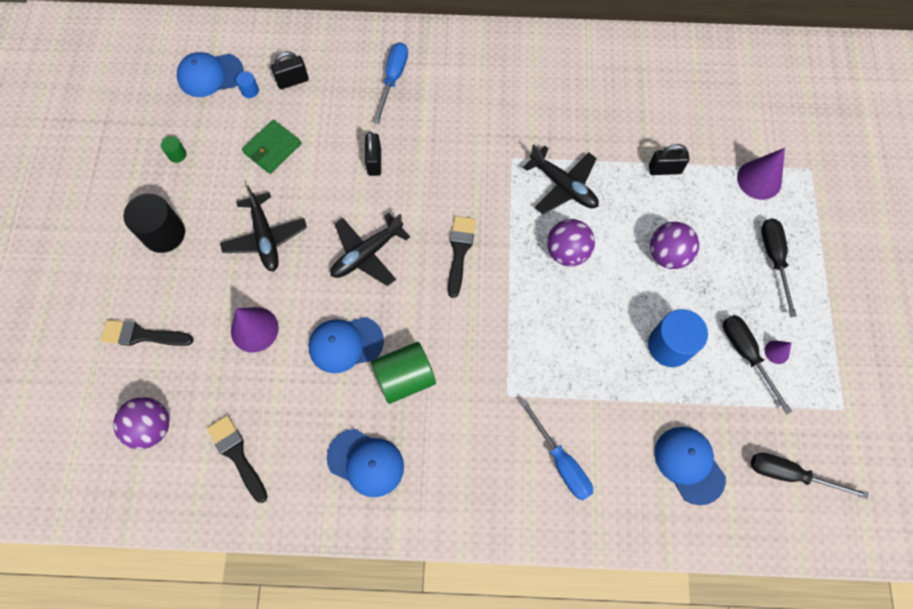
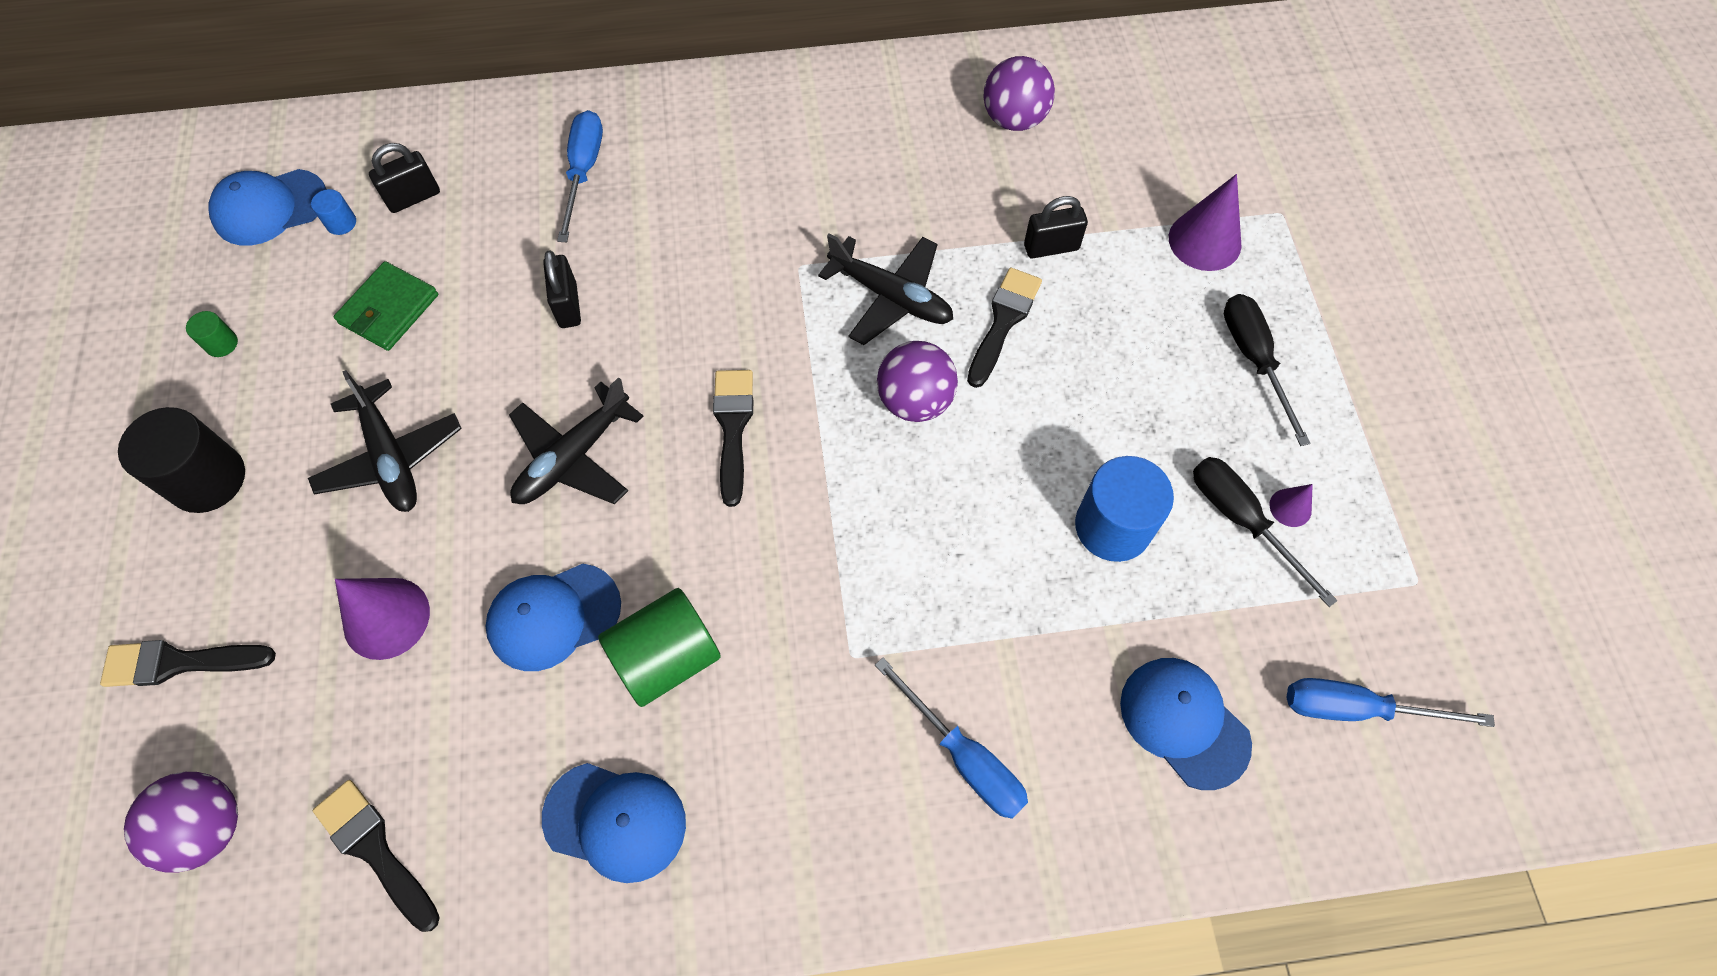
camera: 10 degrees left, 5 degrees down
purple ball [650,222,699,269] -> purple ball moved to [983,56,1055,131]
black screwdriver [751,453,869,499] -> blue screwdriver [1286,678,1495,727]
none -> black brush [967,268,1042,388]

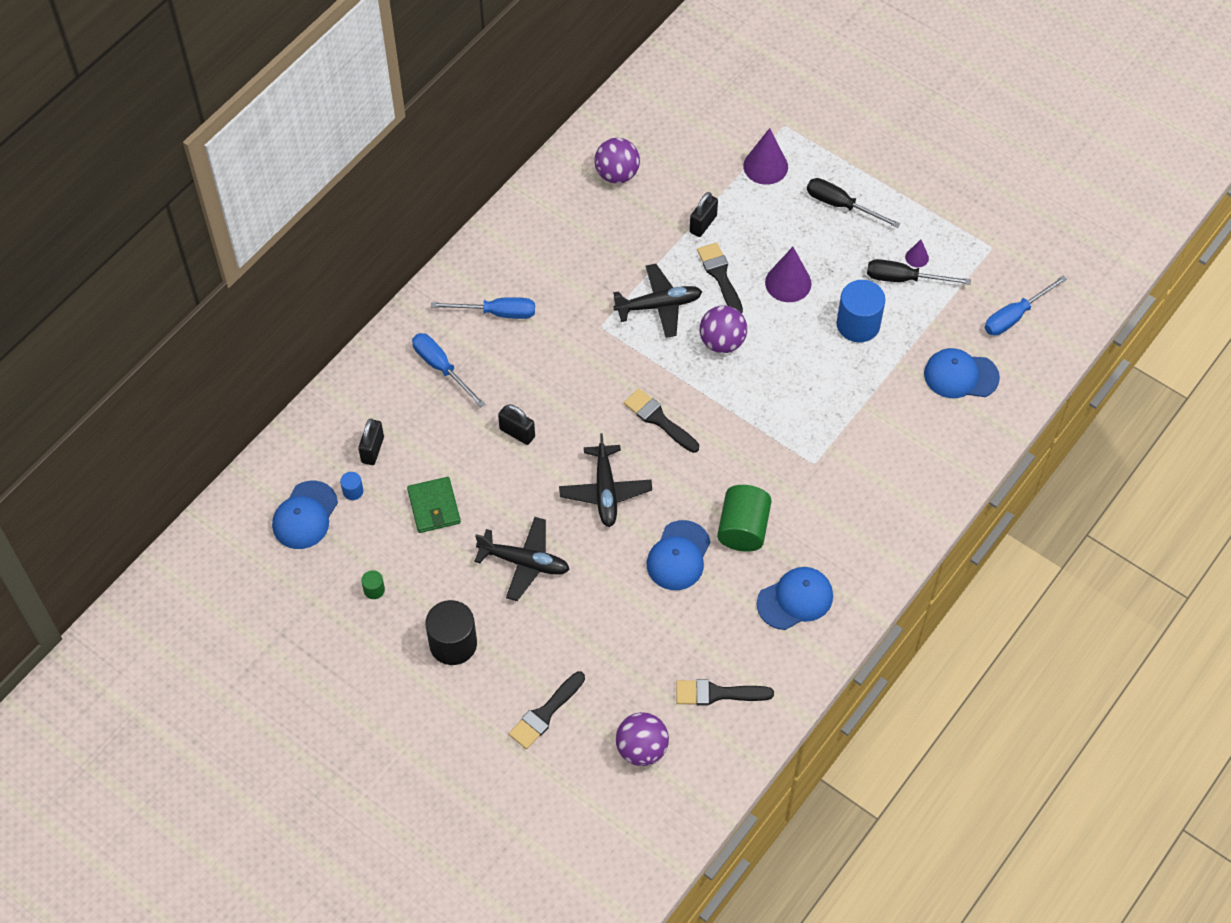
camera: 45 degrees left, 5 degrees down
purple cone [335,578,430,660] -> purple cone moved to [765,247,812,302]
blue screwdriver [875,658,1028,819] -> blue screwdriver moved to [431,297,535,319]

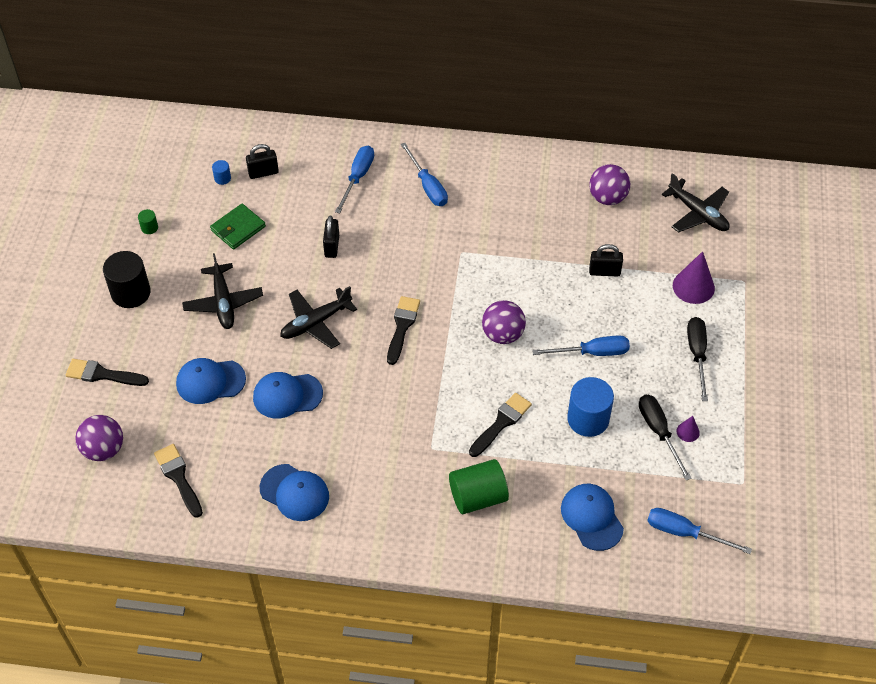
camera: 60 degrees right, 5 degrees down
blue cap [272,481,338,549] -> blue cap moved to [176,358,246,404]
black plane [613,264,702,338] -> black plane moved to [662,173,730,233]
black brush [697,242,743,314] -> black brush moved to [469,393,532,457]
green cylinder [717,485,772,552] -> green cylinder moved to [449,459,509,514]
purple cone [765,247,812,302] -> blue screwdriver [532,335,630,356]

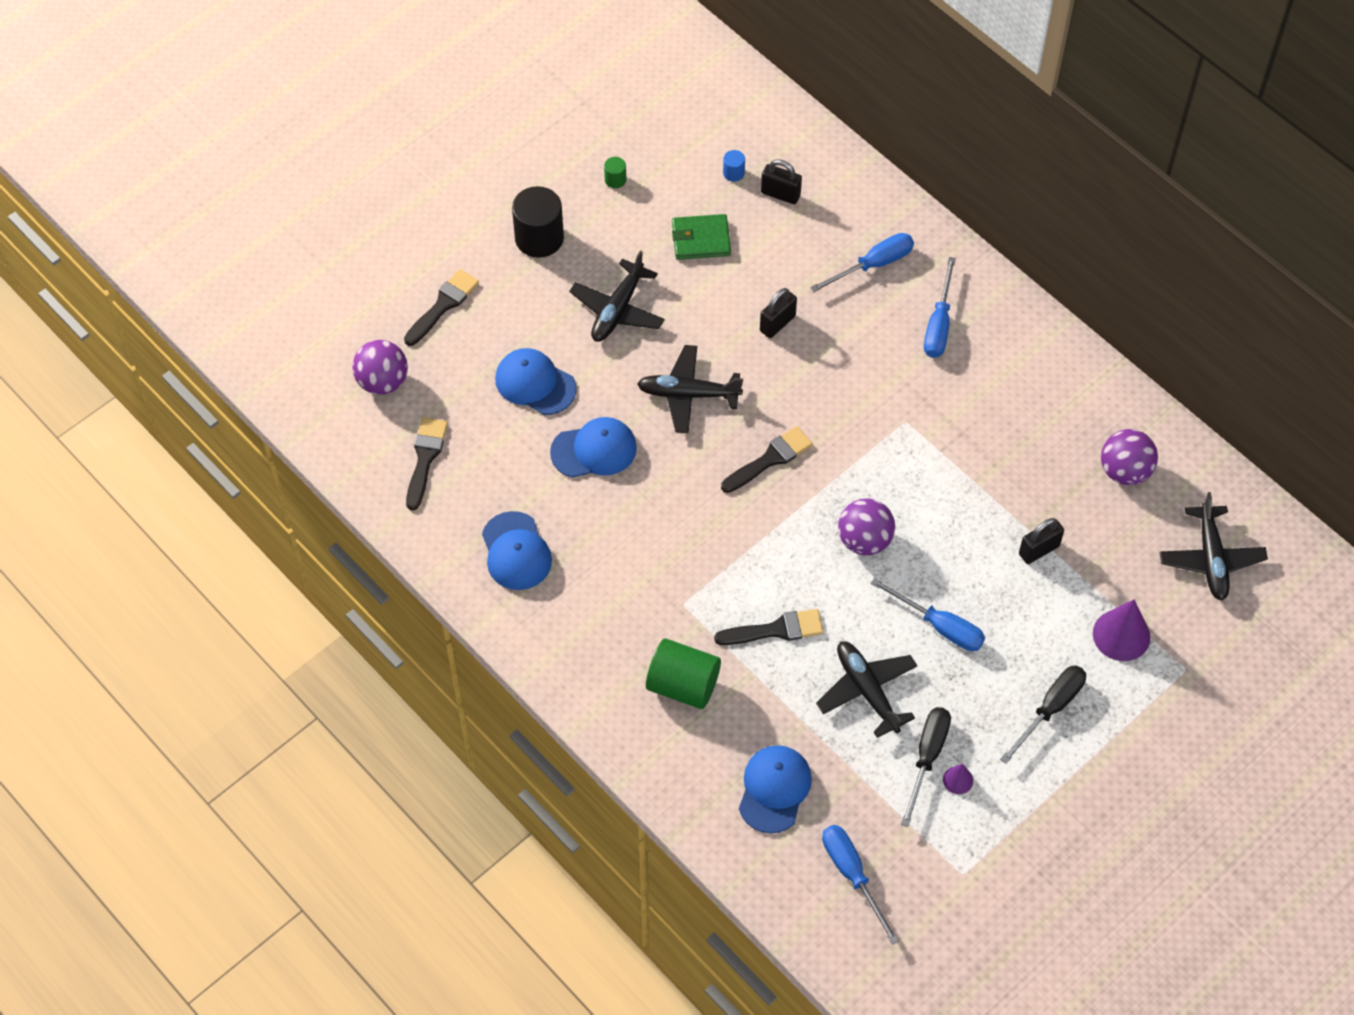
camera: 40 degrees right, 5 degrees up
black brush [66,359,149,386] -> black brush turned 75 degrees clockwise [404,269,479,346]
blue cap [253,372,323,419] -> blue cap turned 135 degrees clockwise [550,417,637,478]
blue cylinder [567,377,614,437] -> black plane [816,641,918,738]
black padlock [589,244,623,277] -> black padlock turned 75 degrees counterclockwise [1019,518,1064,564]

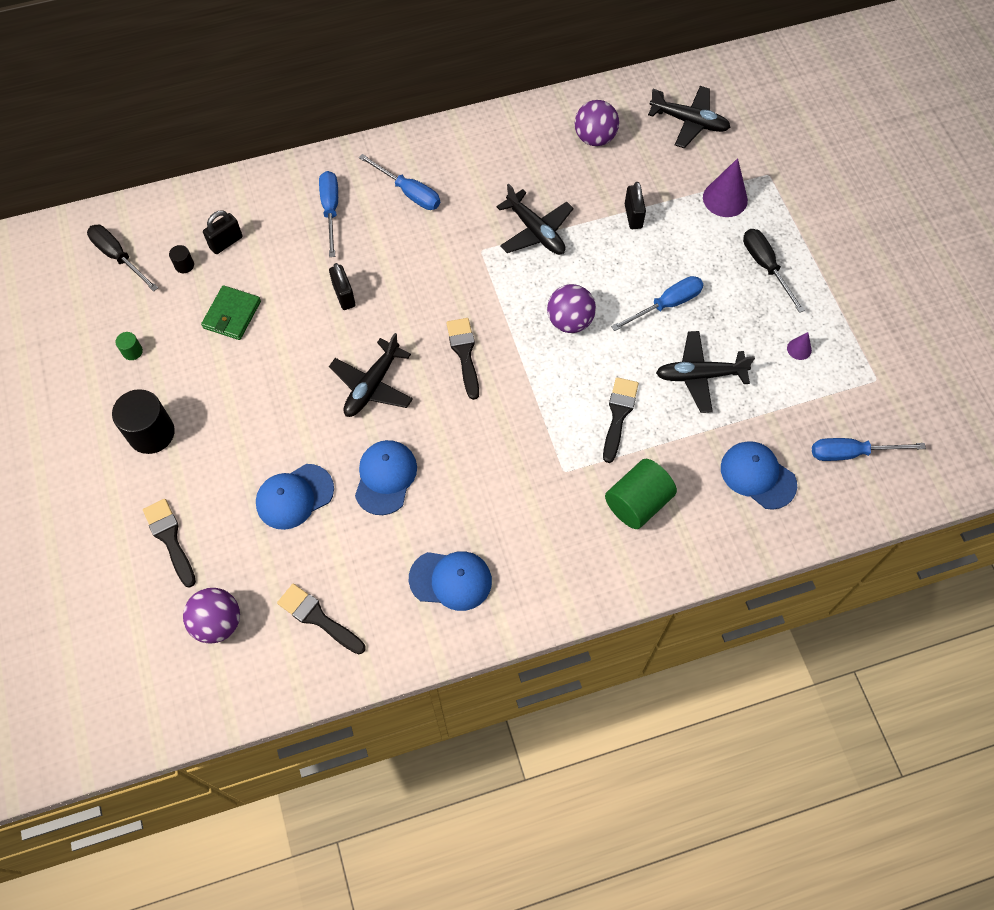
camera: 65 degrees left, 5 degrees up
black plane [569,250,665,342] -> black plane moved to [496,183,574,255]
blue cylinder [723,150,745,182] -> black cylinder [169,245,194,273]
black screwdriver [901,707,951,827] -> black screwdriver moved to [87,225,158,292]

